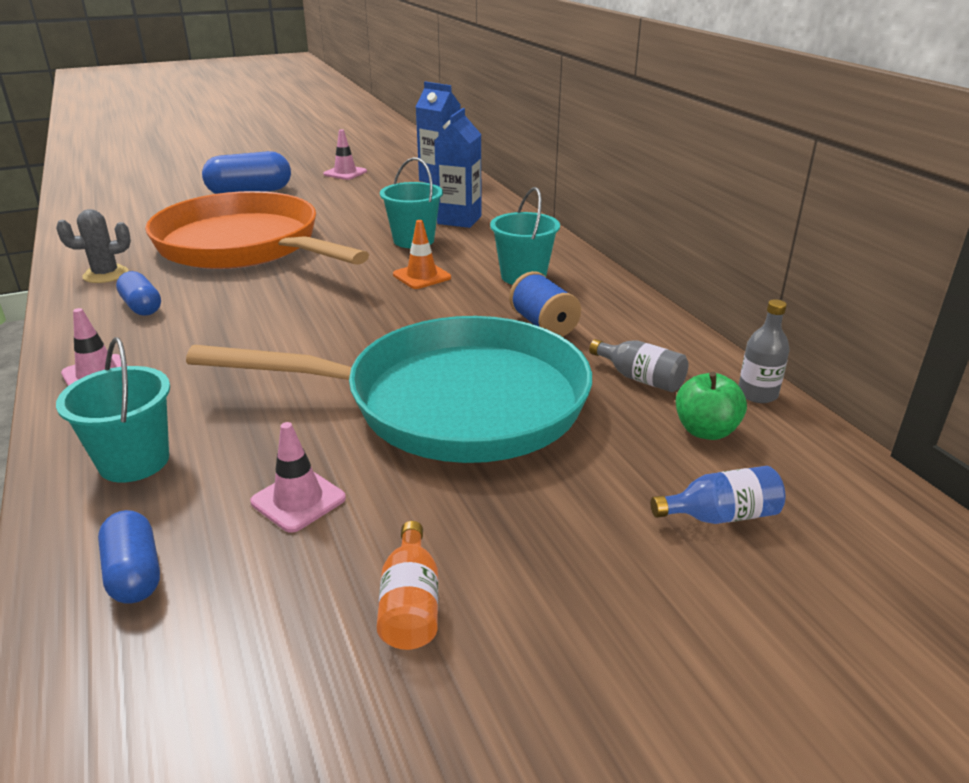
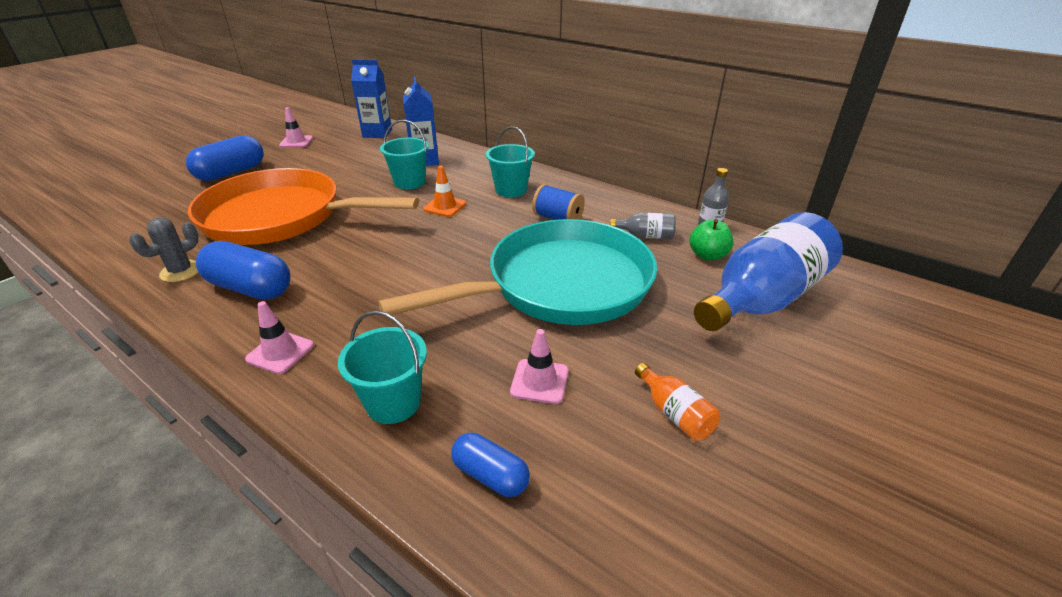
camera: 30 degrees left, 5 degrees up
blue capsule [116,271,161,316] -> blue capsule [196,241,290,300], size x1.71
blue bottle [651,466,786,524] -> blue bottle [694,212,843,331], size x2.41

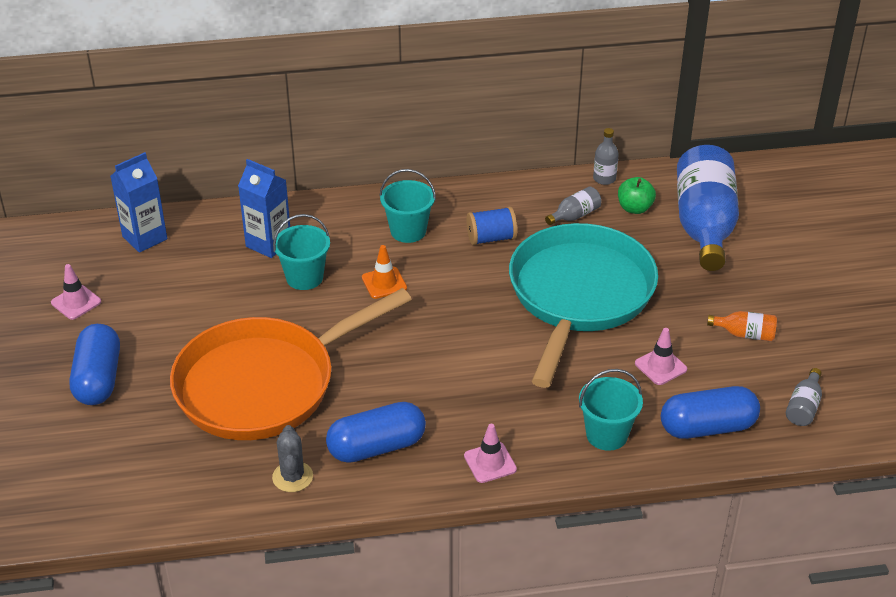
camera: 45 degrees left, 5 degrees up
blue capsule [451,433,530,497] -> blue capsule [661,386,760,439], size x1.71
none -> grey bottle [786,368,822,426]

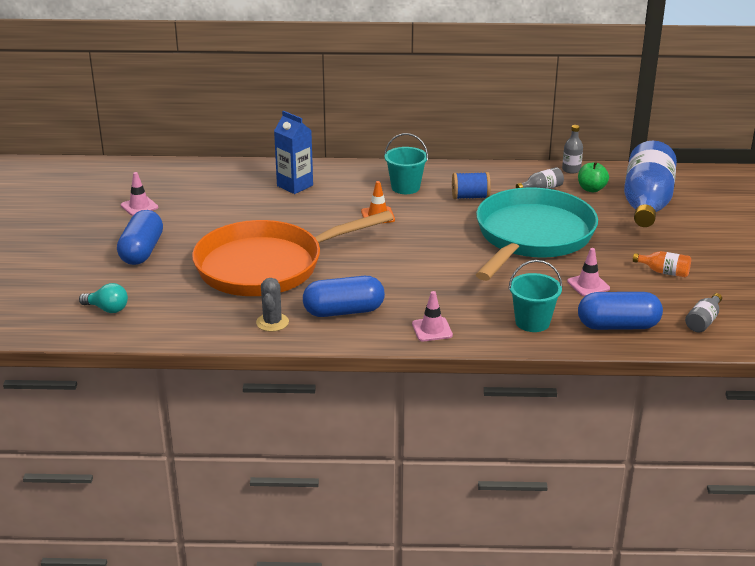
camera: 10 degrees right, 10 degrees down
blue carton [110,152,167,253] -> none
turquoise bucket [273,214,330,290] -> none
none -> turquoise light bulb [79,283,128,313]

